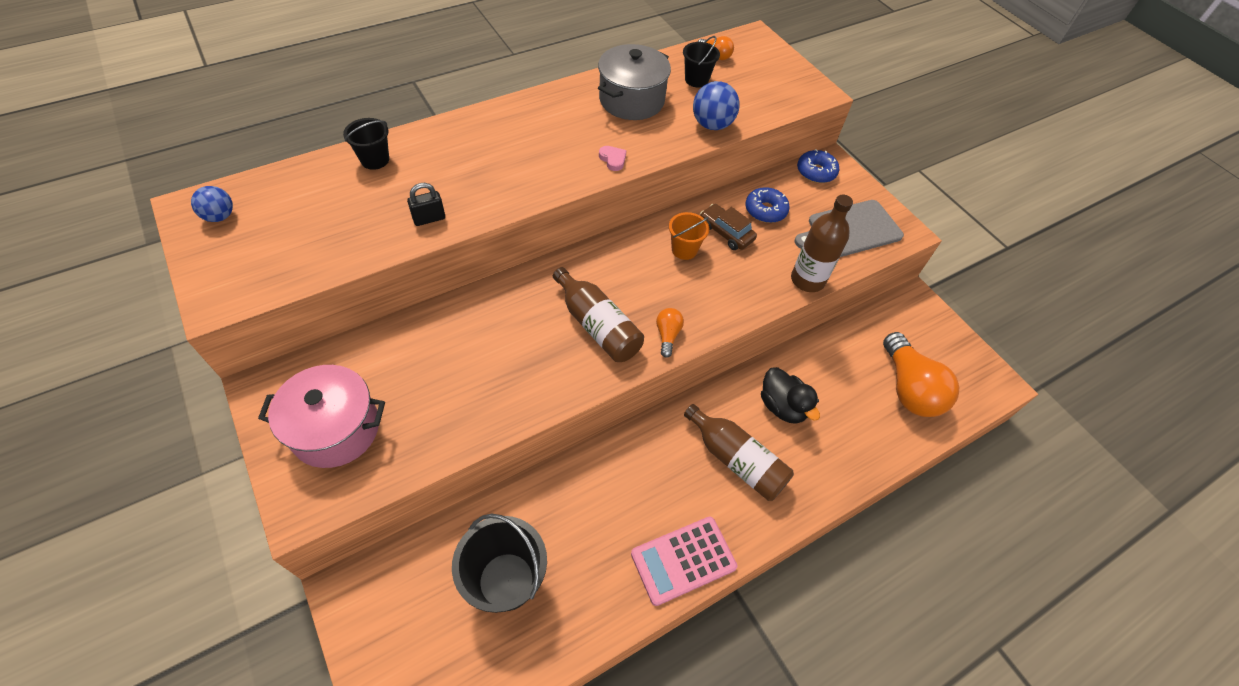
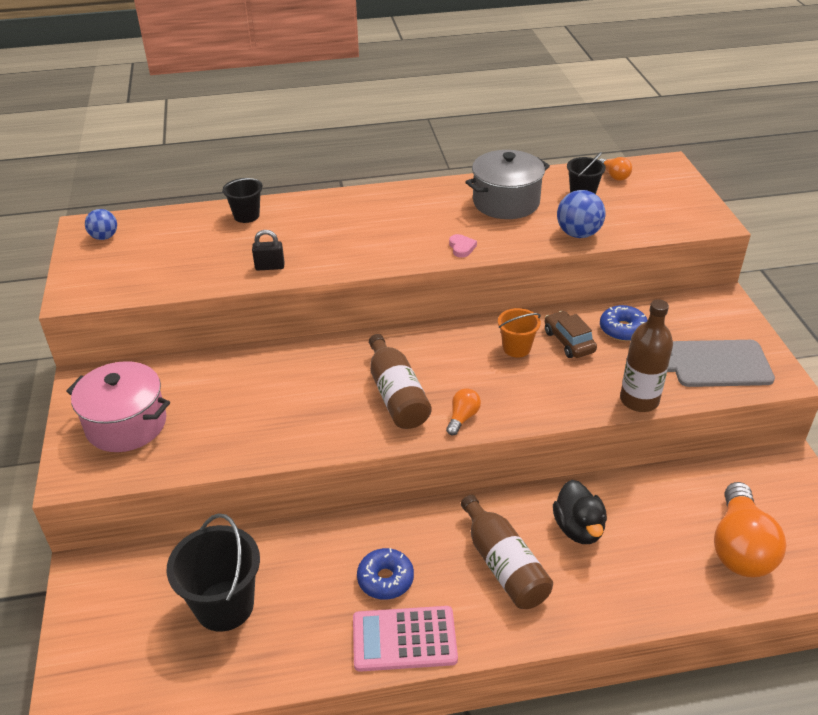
camera: 25 degrees right, 15 degrees down
blue donut [797,149,839,183] -> blue donut moved to [357,548,414,600]

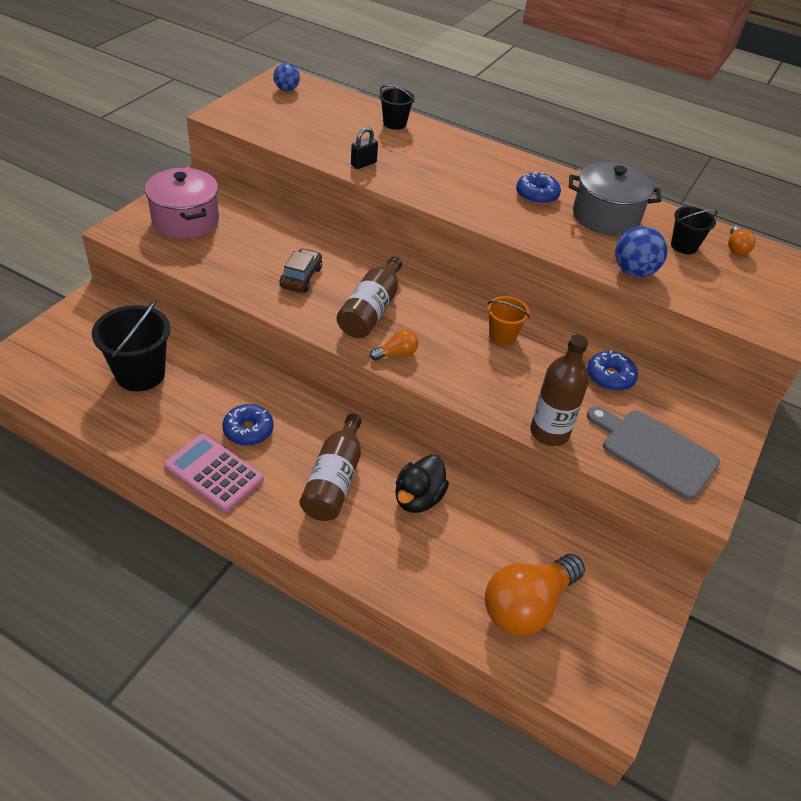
camera: 35 degrees right, 5 degrees up
black padlock [252,230,284,270] -> black padlock turned 75 degrees counterclockwise [351,127,378,169]
pink heart [449,234,477,258] -> none
brown car [544,311,597,358] -> brown car moved to [280,248,322,293]
none -> blue donut [516,172,561,205]

